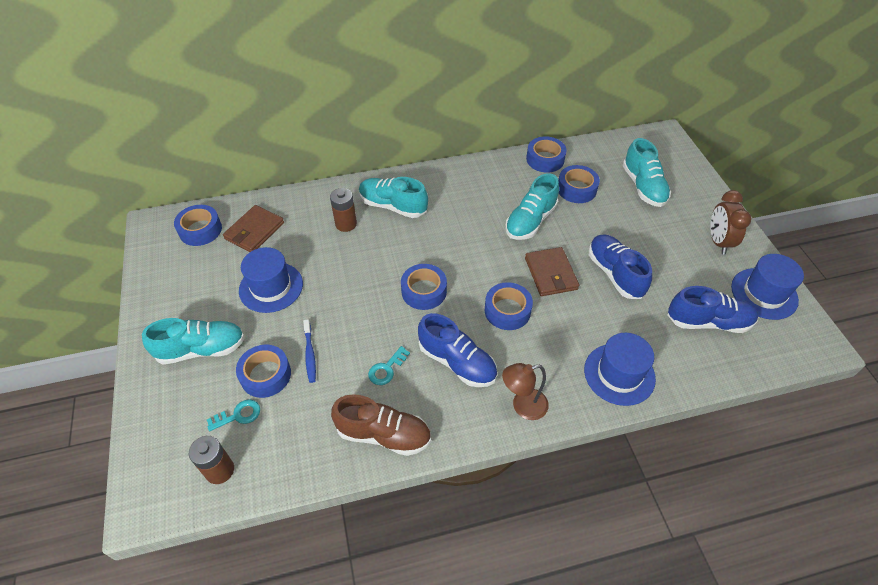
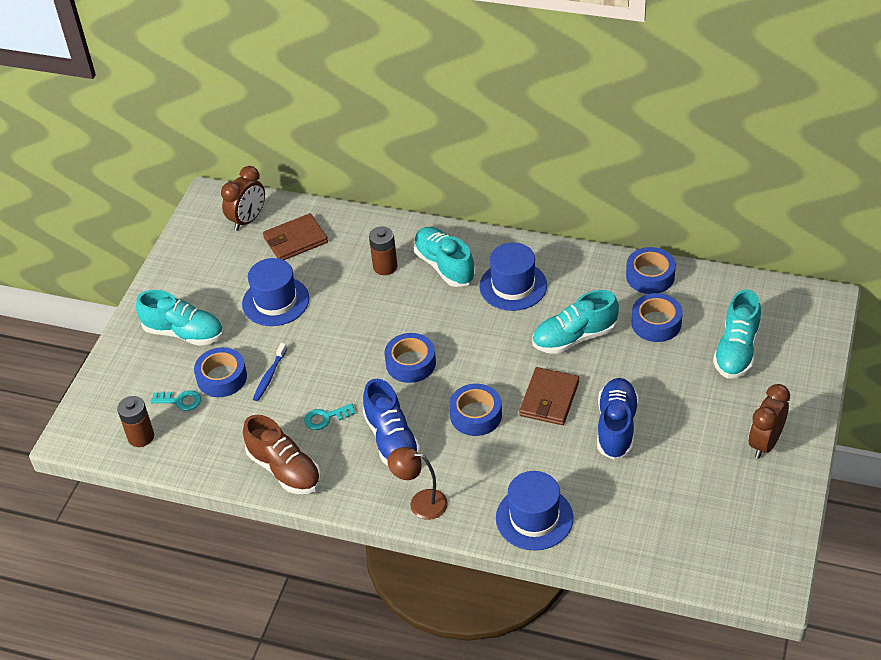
camera: 35 degrees right, 5 degrees down
blue tape [174,205,222,246] -> brown clock [221,166,265,231]
blue shoe [667,286,758,333] -> none
blue hat [731,254,804,320] -> blue hat moved to [479,242,547,311]

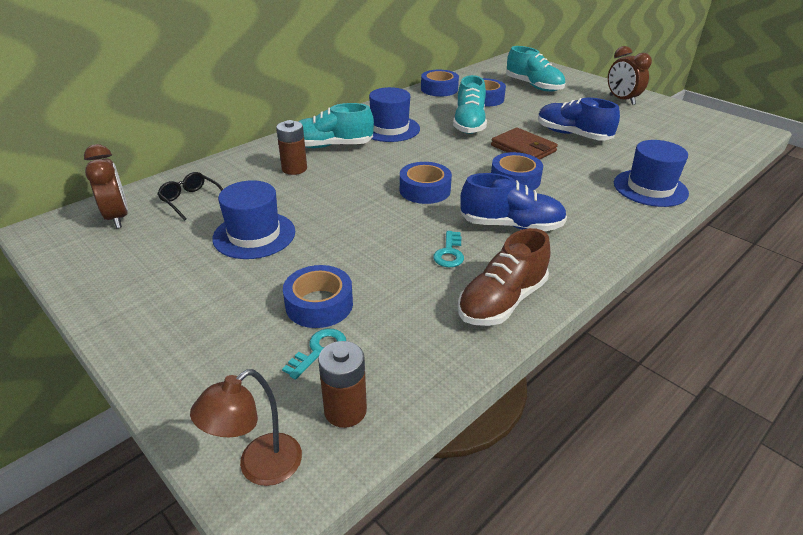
camera: 65 degrees left, 10 degrees down
turquoise shoe [136,290,224,346] -> none
brown shoe [243,415,321,494] -> brown shoe turned 150 degrees clockwise [458,228,550,326]
blue toothbrush [253,343,287,401] -> none
brown wallet [263,213,328,260] -> black glasses [157,172,223,220]
brown lamp [388,447,448,520] -> brown lamp moved to [190,369,302,486]

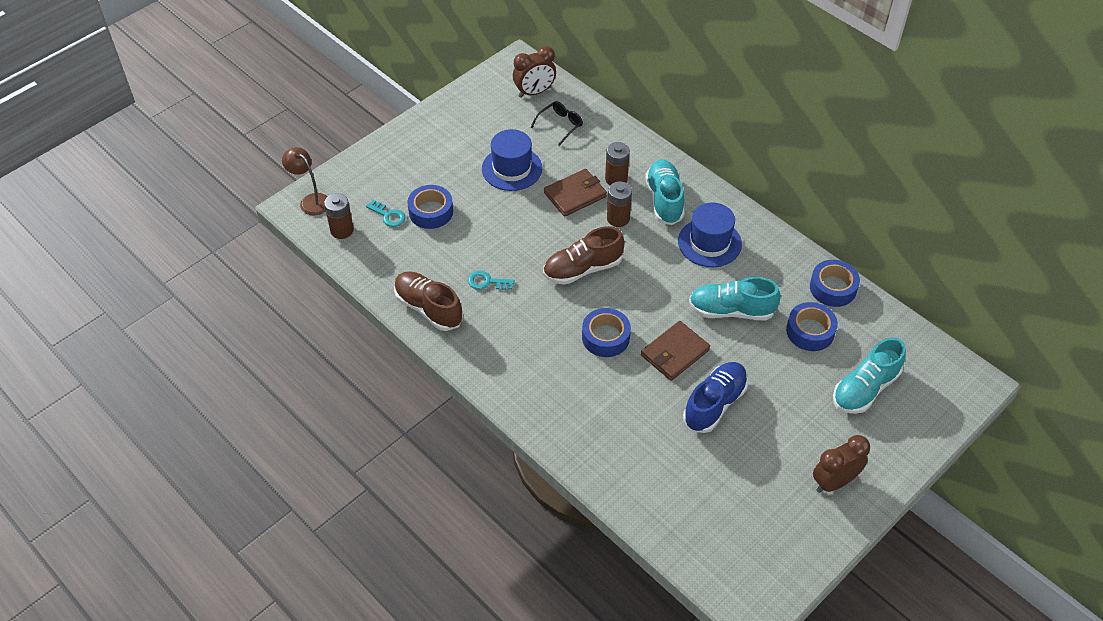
camera: 90 degrees right, 15 degrees up
blue tape [400,162,452,204] -> brown shoe [543,226,625,285]
blue shoe [460,173,567,231] -> none
blue hat [614,140,689,207] -> none
none -> brown wallet [544,169,607,217]
none -> brown battery [607,181,632,227]

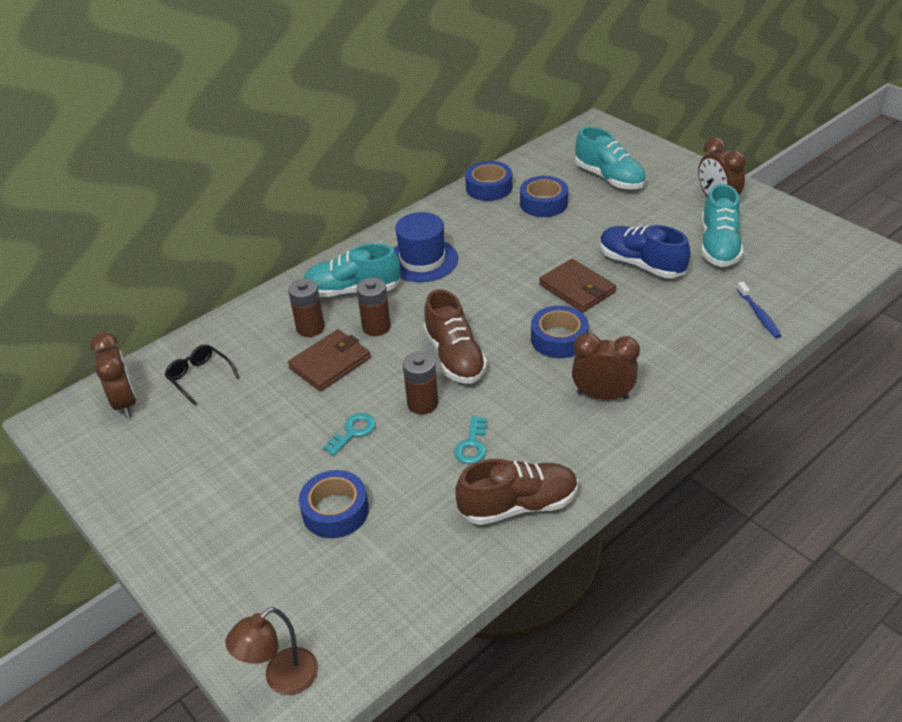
camera: 85 degrees left, 10 degrees down
brown battery [324,193,354,239] -> brown battery moved to [403,352,438,415]
turquoise key [366,200,406,227] -> turquoise key moved to [323,413,376,456]
brown shoe [394,271,463,331] -> brown shoe turned 150 degrees counterclockwise [455,459,578,525]
blue hat [482,129,542,191] -> none
brown wallet [544,169,607,217] -> brown wallet turned 75 degrees clockwise [288,329,371,391]
turquoise shoe [689,277,781,320] -> turquoise shoe moved to [701,184,743,267]
none -> brown clock [572,332,640,400]
none -> blue toothbrush [737,282,781,338]

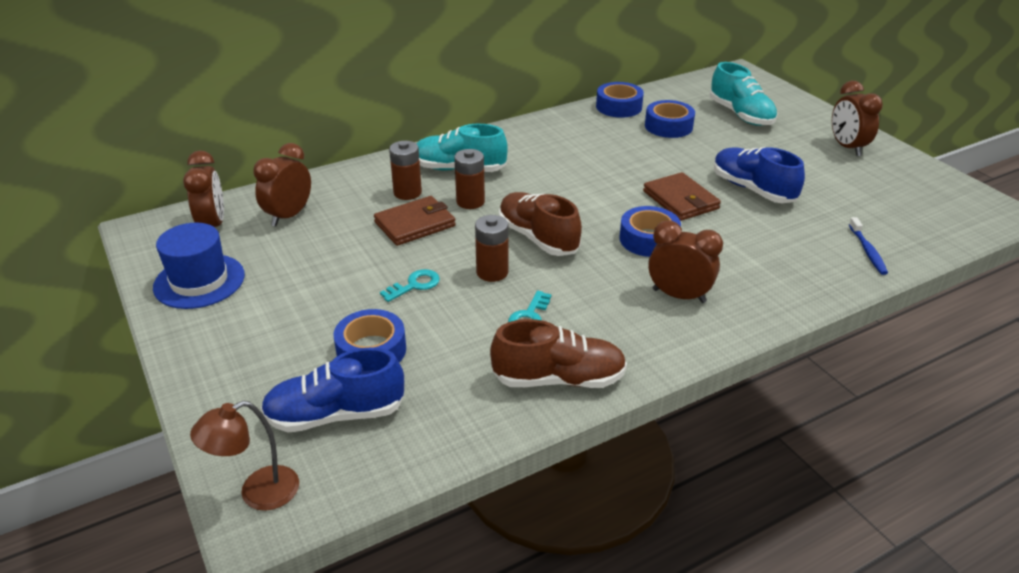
camera: 10 degrees right, 5 degrees down
black glasses [165,344,240,405] -> brown clock [253,143,311,227]
blue hat [393,212,458,282] -> blue hat moved to [153,223,245,309]
brown shoe [423,289,487,384] -> brown shoe turned 150 degrees clockwise [499,192,582,256]
turquoise shoe [701,184,743,267] -> none
none -> blue shoe [261,347,404,432]

